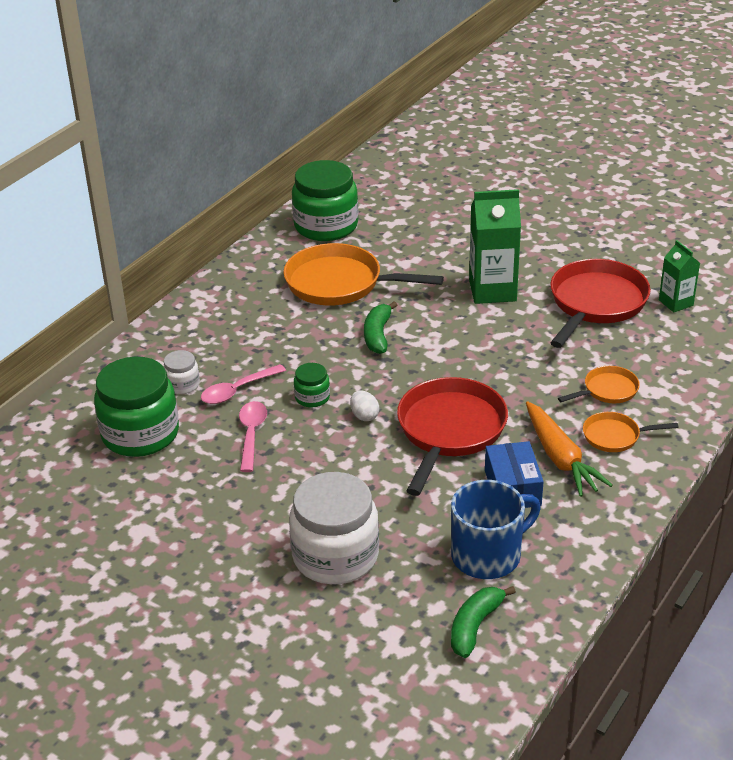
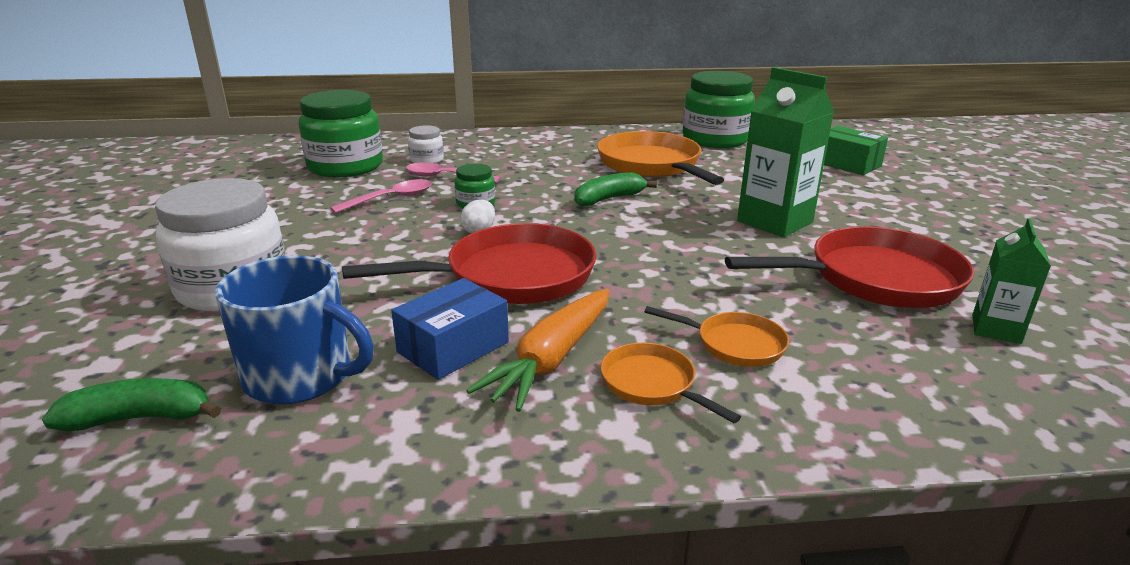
camera: 50 degrees right, 10 degrees down
none -> green box [824,126,888,175]

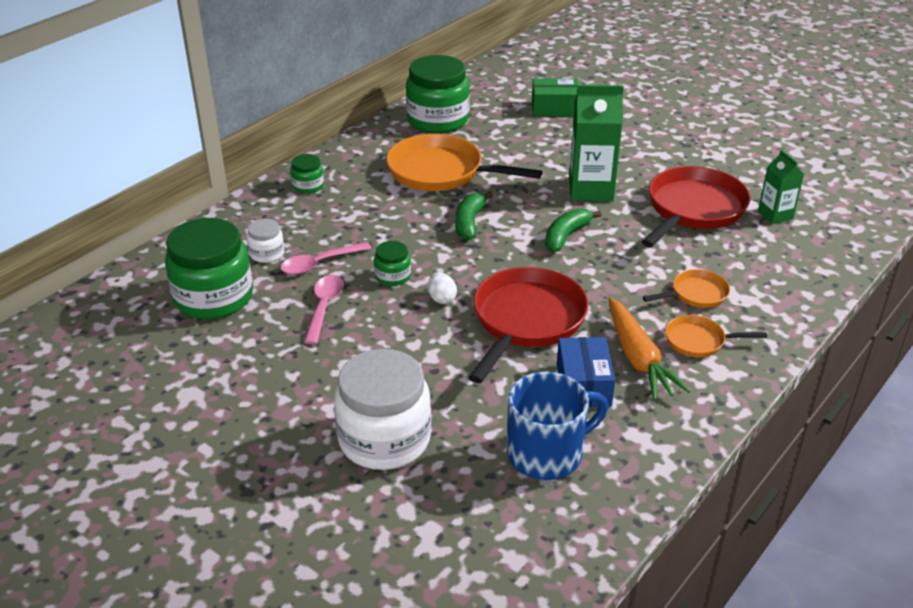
camera: 45 degrees left, 10 degrees up
green banana [42,378,221,431] -> green banana moved to [545,208,602,252]
none -> green jar [290,154,324,194]

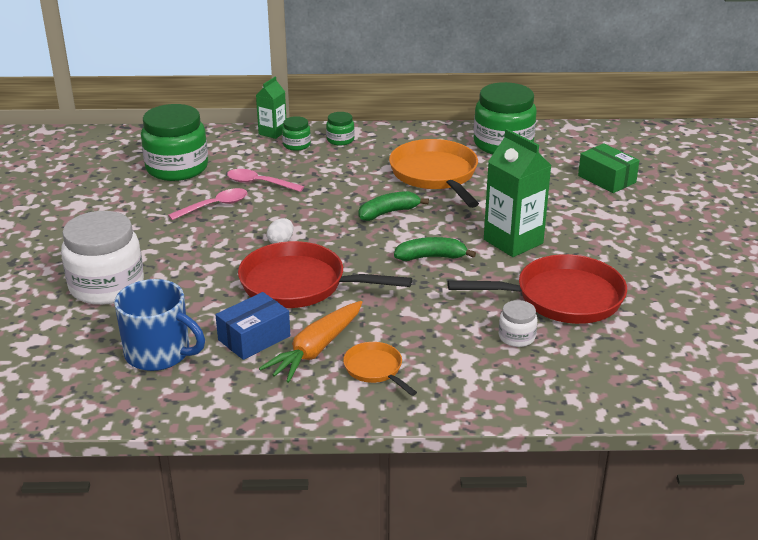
camera: 50 degrees right, 5 degrees down
white jar [247,219,284,263] -> white jar moved to [499,300,537,347]
green jar [374,241,411,286] -> green jar moved to [282,116,311,151]
red pan [468,267,589,383] -> red pan turned 150 degrees counterclockwise [238,241,412,308]
orange pan [643,269,730,308] -> none
green carton [758,150,804,224] -> green carton moved to [256,77,286,139]

